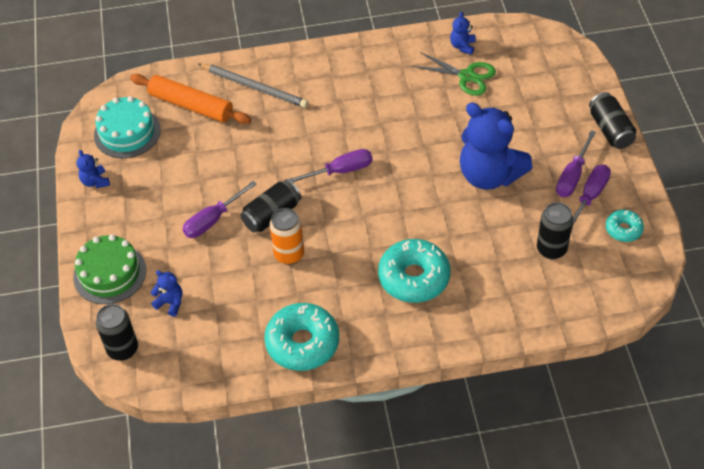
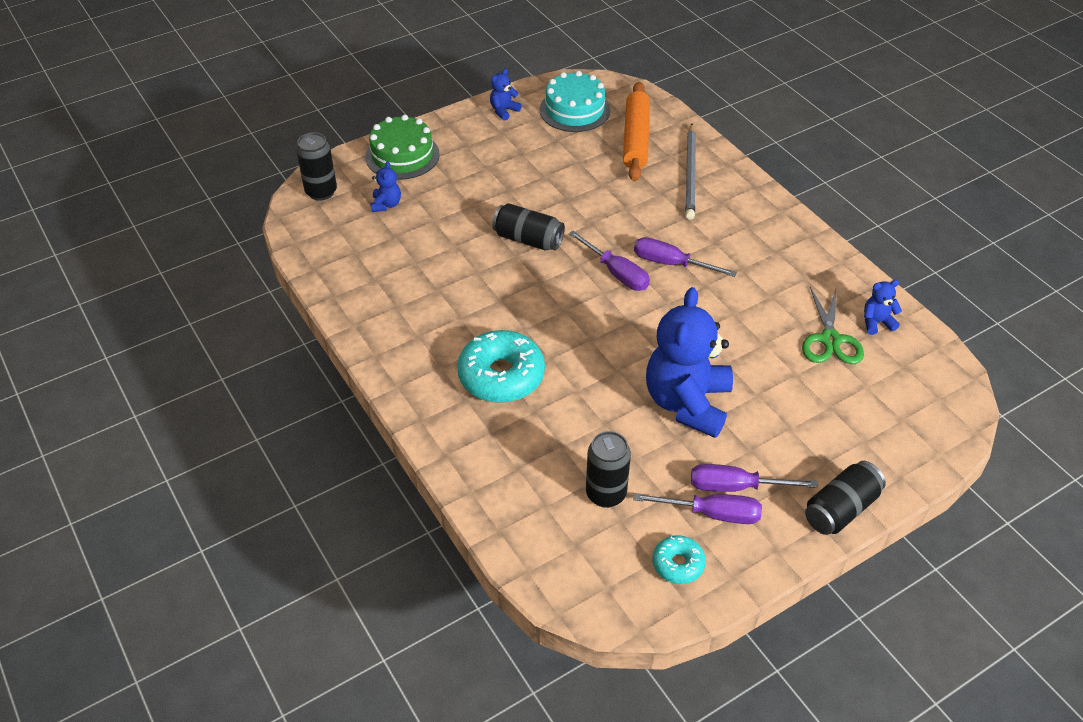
camera: 65 degrees right, 5 degrees down
purple screwdriver [183,181,257,238] -> purple screwdriver moved to [634,237,737,277]
turquoise donut [264,303,339,371] -> none
orange can [269,208,304,265] -> none

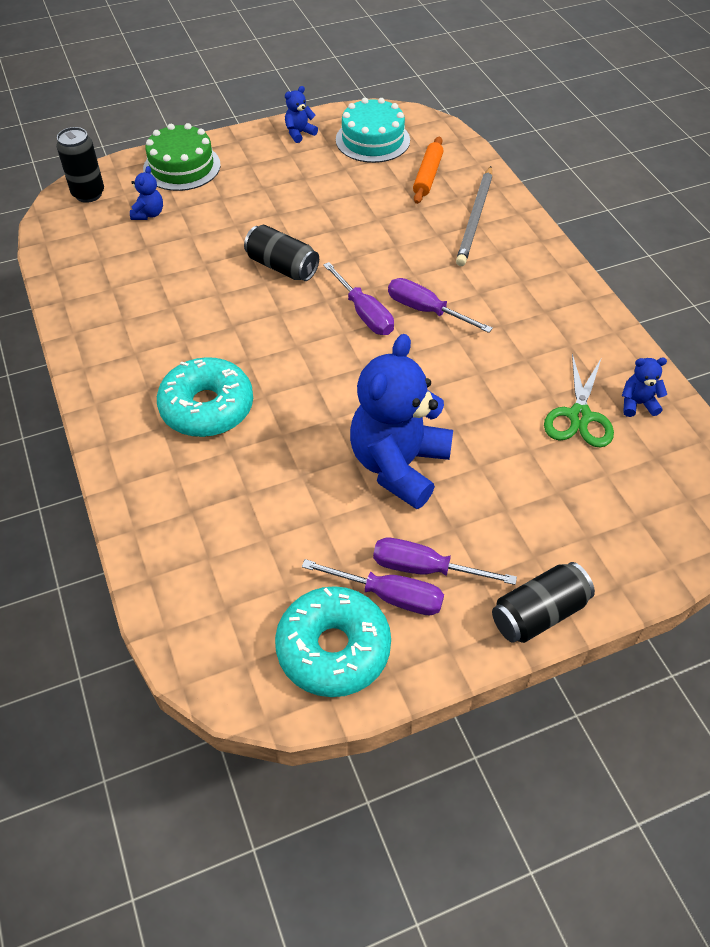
camera: 10 degrees right, 5 degrees up
black can [586,431,631,508] -> none
orange rolling pin [623,82,650,182] -> orange rolling pin [413,136,443,204], size x0.66
turquoise donut [652,535,706,584] -> turquoise donut [275,586,391,697], size x1.88

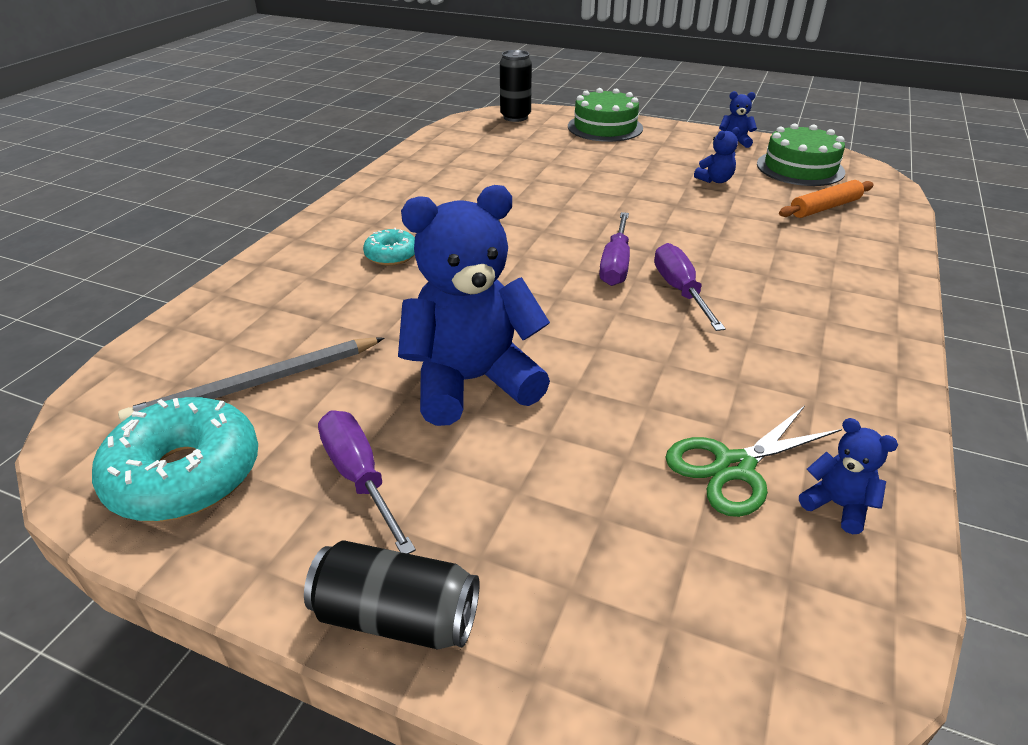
camera: 45 degrees right, 15 degrees down
blue teddy bear [130,166,163,220] -> blue teddy bear moved to [694,127,739,183]
turquoise donut [157,357,253,437] -> turquoise donut [363,228,415,266], size x0.53
black can [244,225,319,281] -> none
purple screwdriver [302,559,444,615] -> none
turquoise cake [336,98,410,163] -> green cake [757,123,845,186]
grey pencil [456,166,492,266] -> grey pencil moved to [118,337,384,422]

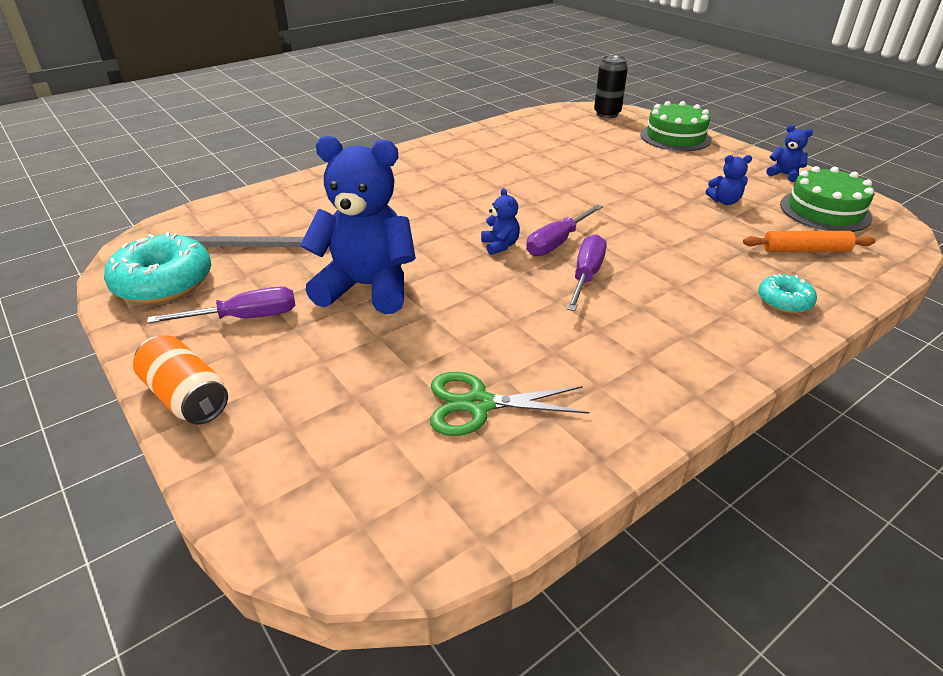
camera: 30 degrees right, 0 degrees up
black can [304,541,480,650] -> orange can [133,335,228,424]
purple screwdriver [318,411,416,554] -> purple screwdriver turned 75 degrees clockwise [147,287,295,323]
turquoise donut [363,228,415,266] -> turquoise donut moved to [758,274,817,313]
blue teddy bear [799,418,898,534] -> blue teddy bear moved to [481,188,520,255]

